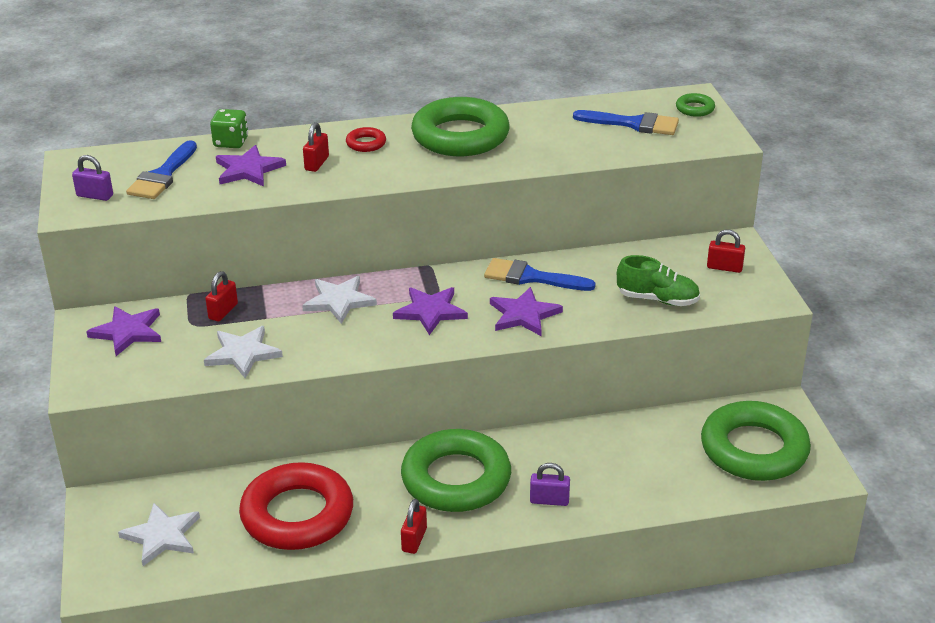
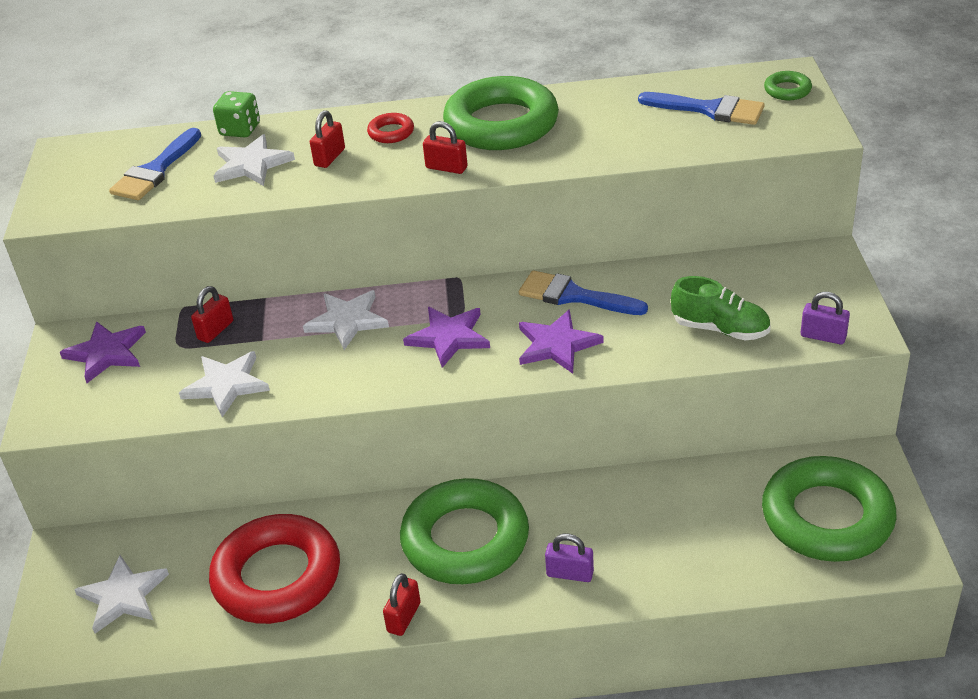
camera: 10 degrees right, 5 degrees up
purple padlock [72,155,113,201] -> purple padlock moved to [801,292,850,344]
purple star [216,145,286,186] -> white star [214,134,295,186]
red padlock [707,229,745,273] -> red padlock moved to [423,121,468,174]

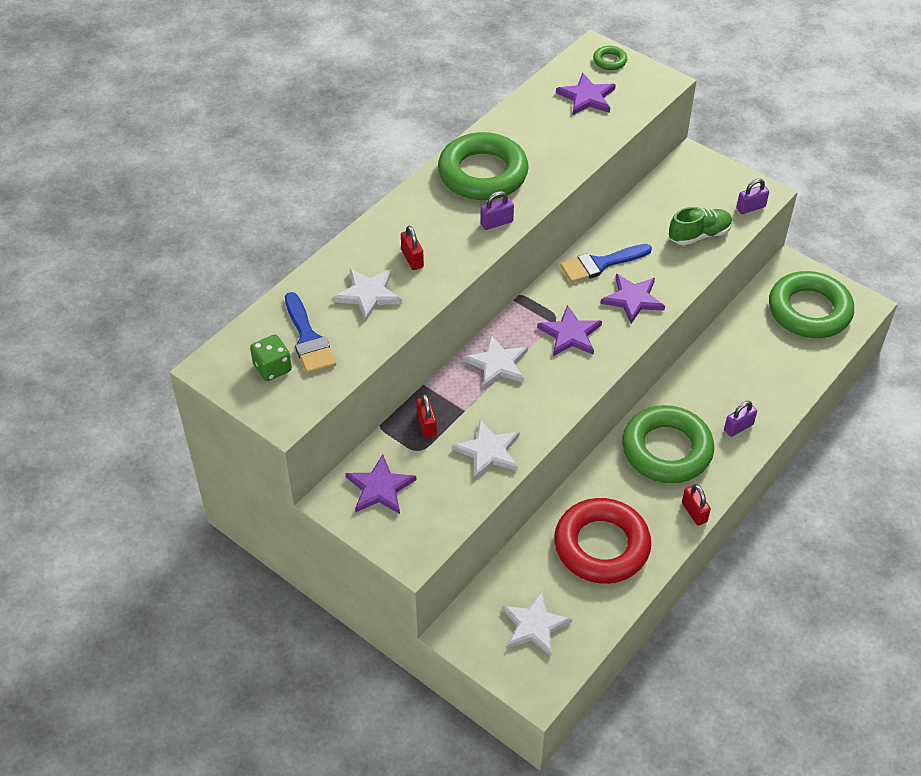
camera: 50 degrees left, 10 degrees up
green dice [213,91,260,137] -> green dice moved to [250,335,292,381]
red ring [367,113,414,143] -> none
red padlock [423,121,468,174] -> purple padlock [480,191,514,230]
blue brush [638,92,765,125] -> purple star [556,73,616,115]

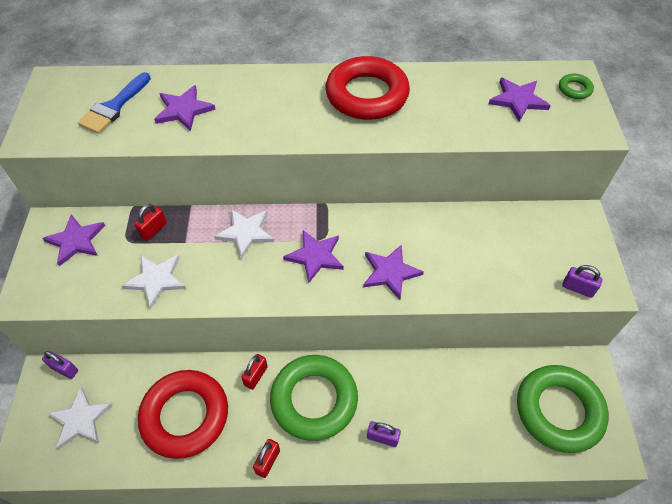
camera: 50 degrees right, 5 degrees up
green dice [250,335,292,381] -> none
white star [333,269,402,321] -> purple star [154,85,216,131]
red padlock [401,225,424,270] -> red padlock moved to [241,354,268,390]
green ring [438,132,529,200] -> red ring [325,56,410,120]
purple padlock [480,191,514,230] -> purple padlock moved to [42,351,78,379]
blue brush [560,244,652,283] -> none
green shoe [669,207,732,245] -> none

